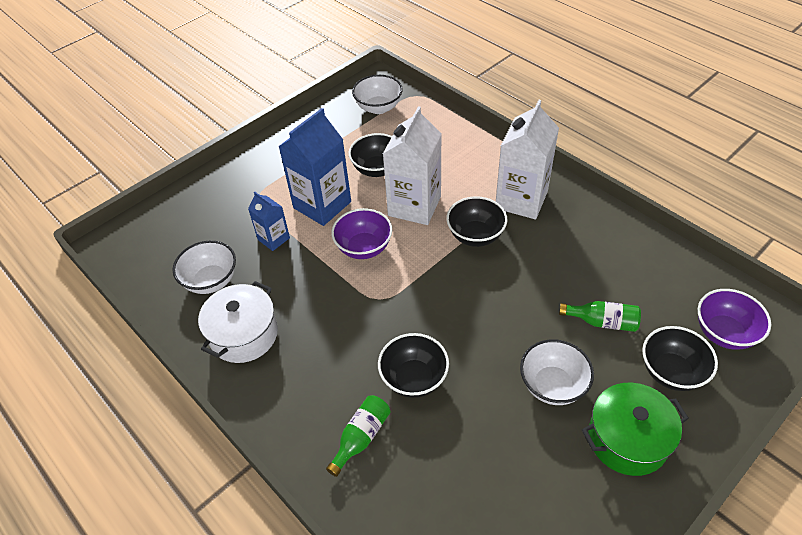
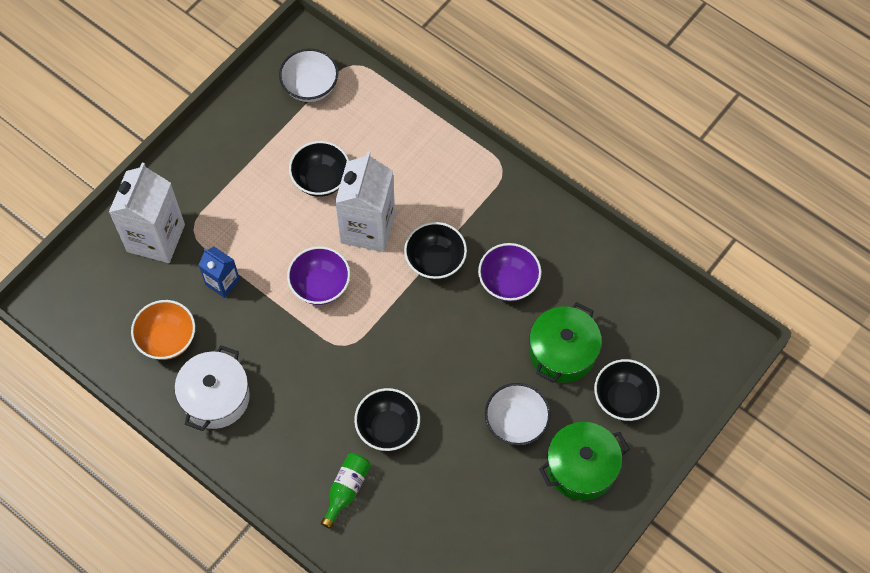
camera: 10 degrees left, 15 degrees up
white bowl [173,241,236,294] -> orange bowl [131,300,195,360]
blue carton [278,108,351,226] -> none
white carton [496,100,559,219] -> white carton moved to [109,163,185,263]
green bottle [559,301,641,332] -> green pot [529,302,602,383]
purple bowl [698,289,771,350] -> purple bowl moved to [478,243,541,302]

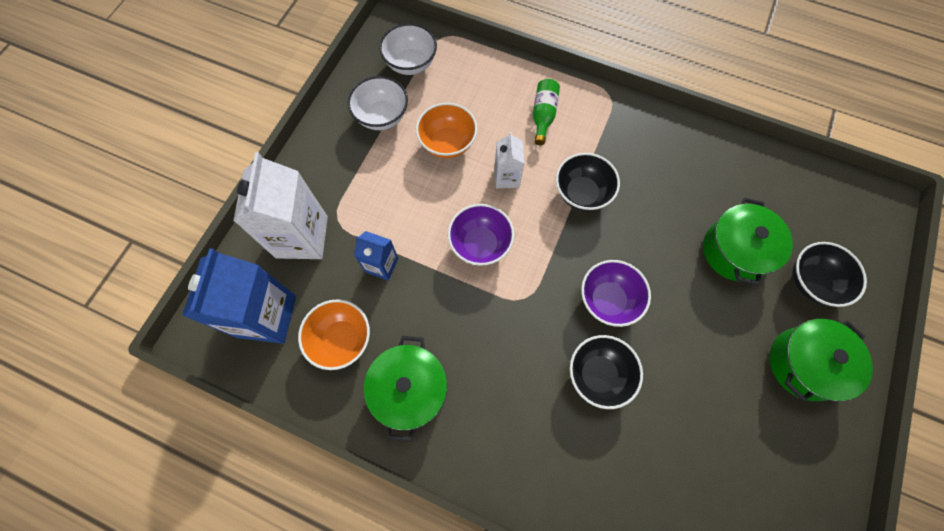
camera: 15 degrees left, 5 degrees up
white pot [175,345,250,431] -> green pot [364,336,447,442]
black bowl [289,141,349,197] -> orange bowl [416,103,477,158]
green bottle [321,453,371,529] -> green bottle moved to [533,79,560,145]
white carton [335,152,395,252] -> white carton [495,132,524,188], size x0.53
purple bowl [478,243,541,302] -> purple bowl moved to [581,260,651,327]
white bowl [485,383,551,446] -> white bowl moved to [348,76,408,130]
none -> blue carton [182,248,296,344]

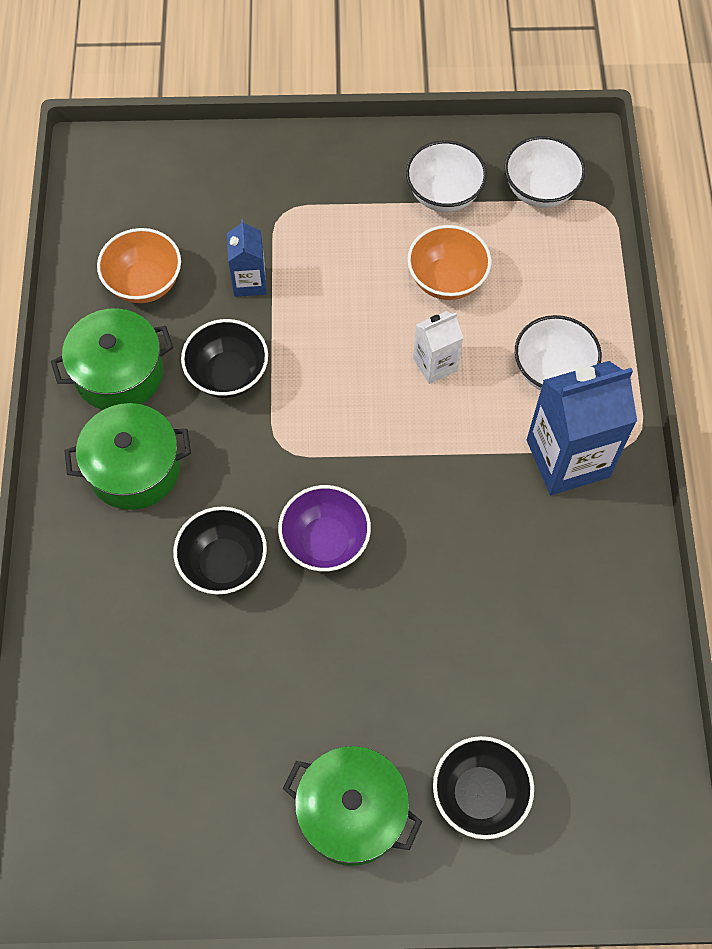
camera: 65 degrees right, 5 degrees down
blue carton [182,248,296,344] -> blue carton moved to [527,361,637,495]
white carton [233,152,328,259] -> none
purple bowl [448,204,514,266] -> none
green bottle [533,79,560,145] -> white bowl [515,315,602,390]
black bowl [556,153,620,211] -> black bowl moved to [181,319,268,398]
green pot [703,198,793,285] -> green pot moved to [64,403,191,510]

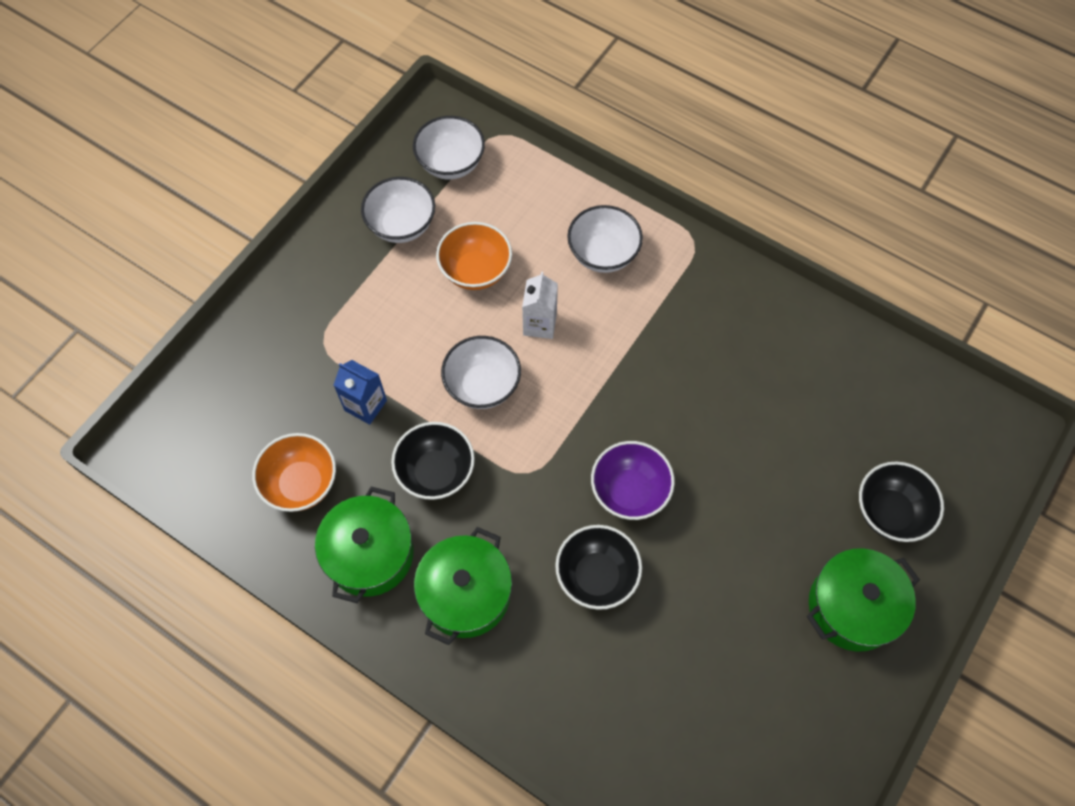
camera: 55 degrees left, 0 degrees up
blue carton [527,361,637,495] -> none
none -> white bowl [441,336,521,409]

